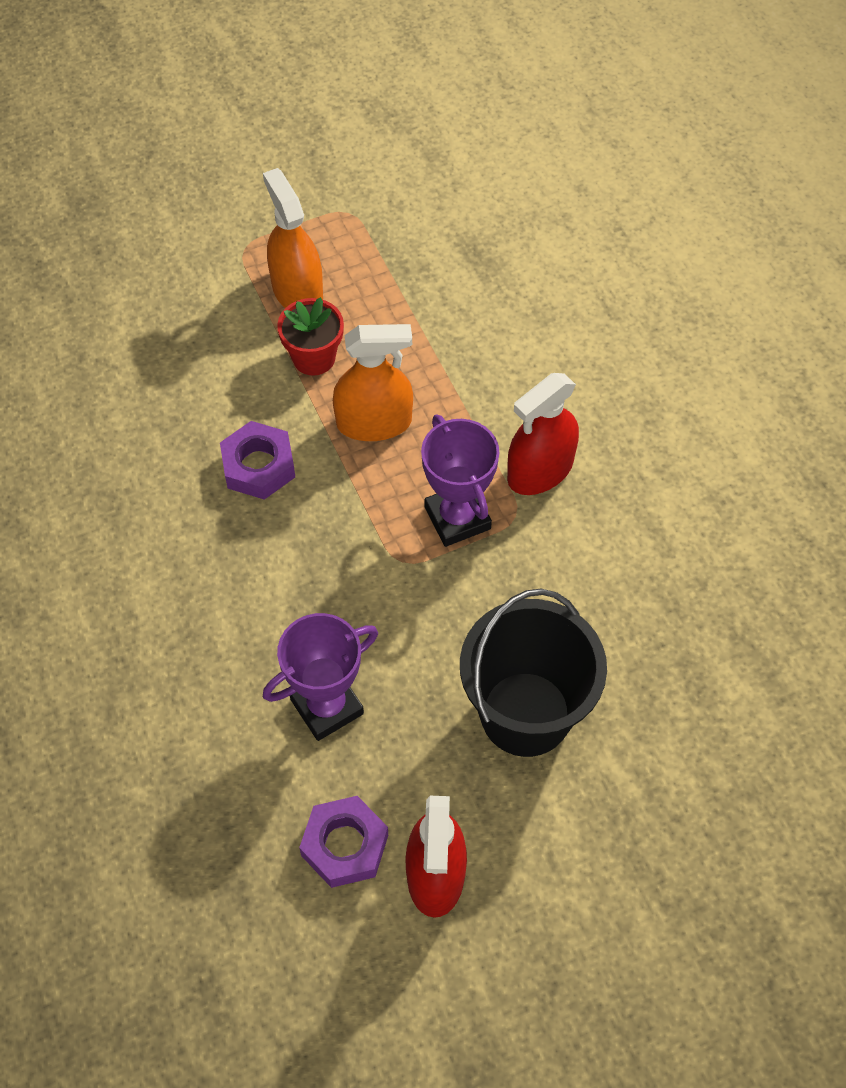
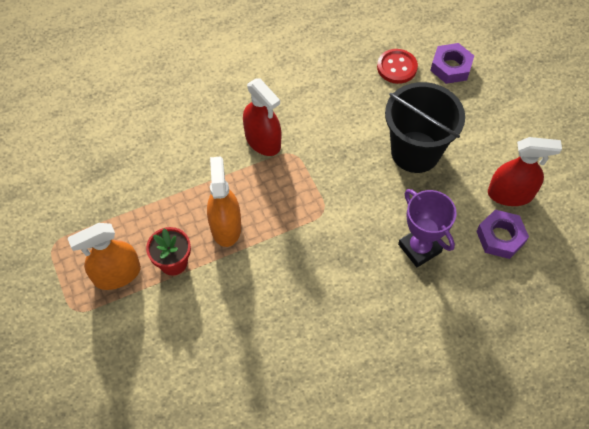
camera: 90 degrees left, 0 degrees up
purple nut [220,421,295,500] -> purple nut moved to [430,43,474,84]
purple trophy [421,414,500,547] -> none
none -> red button [377,49,418,84]

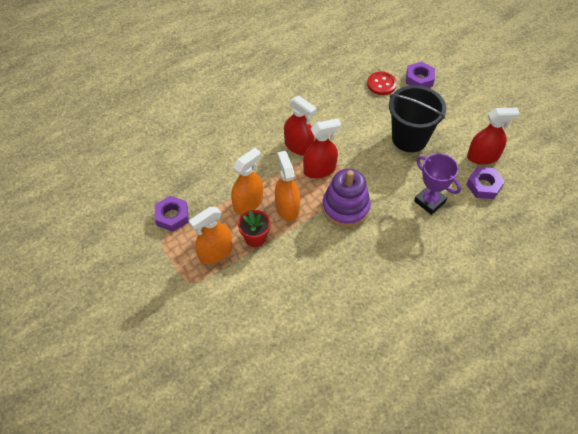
camera: 10 degrees left, 5 degrees down
none -> purple nut [155,196,189,232]
none -> orange spray bottle [231,148,263,214]
none -> red spray bottle [303,118,341,178]
none -> purple stacking toy [322,169,371,227]

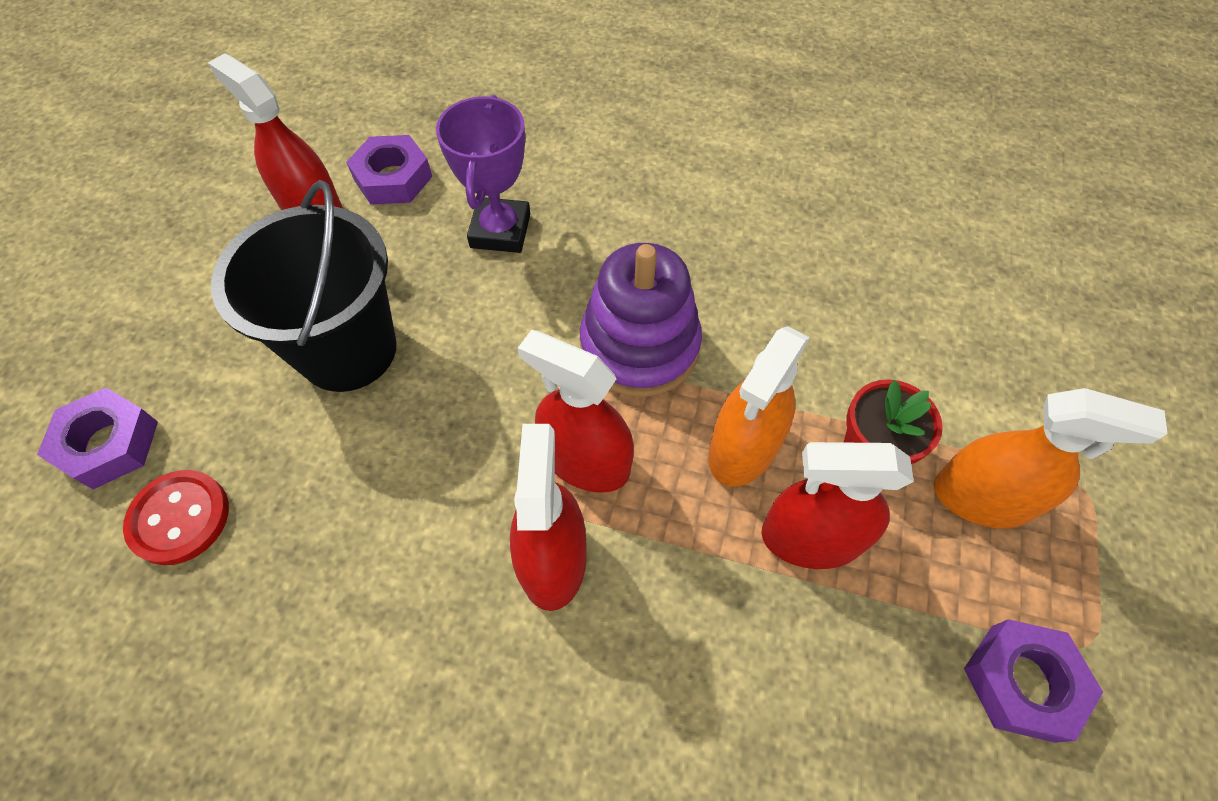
camera: 130 degrees left, 5 degrees up
orange spray bottle [231,148,263,214] -> red spray bottle [761,442,914,569]

